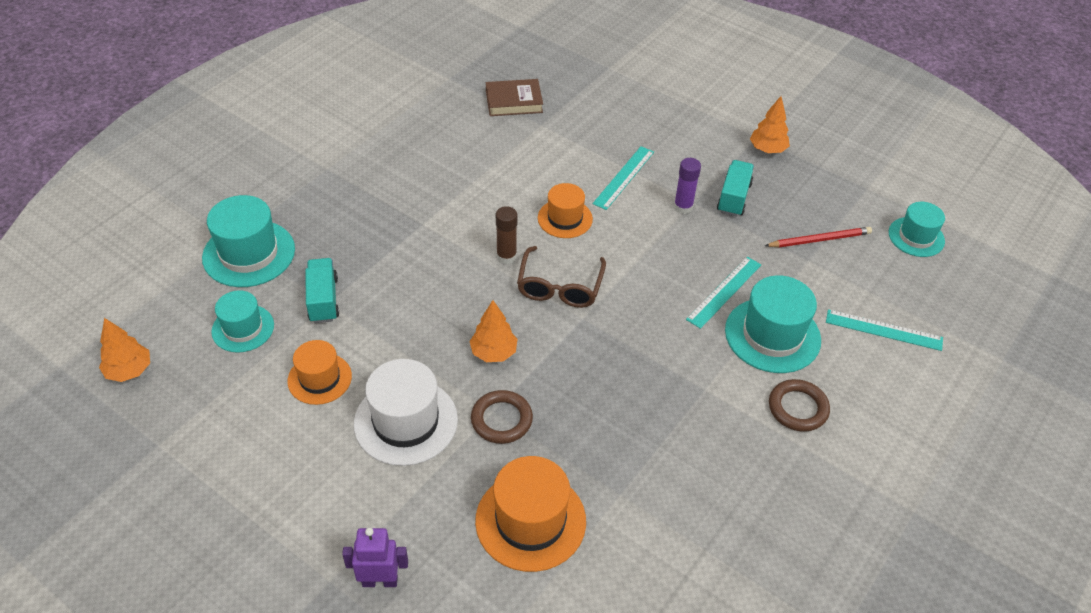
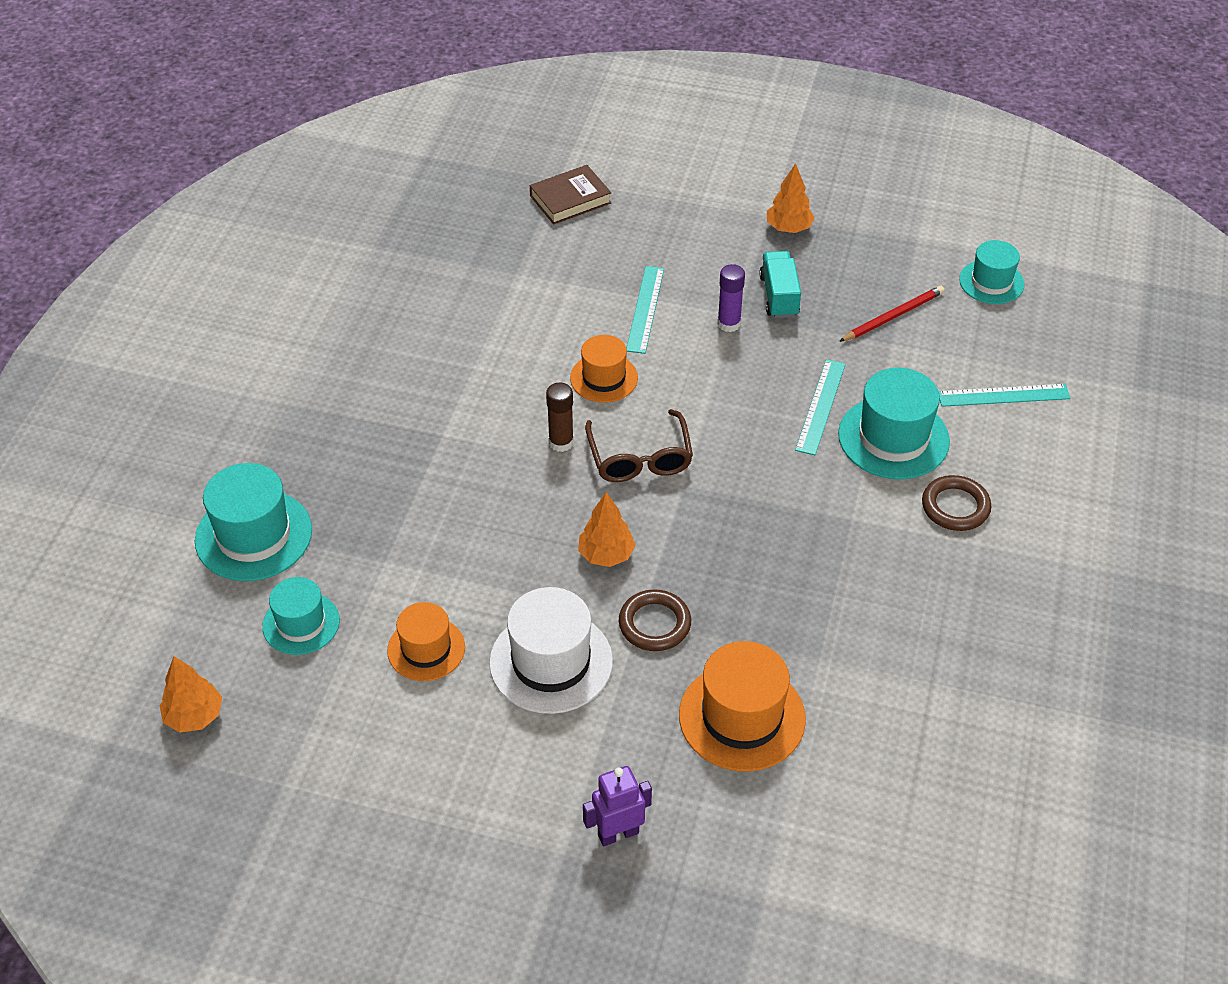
camera: 20 degrees left, 0 degrees up
turquoise truck [305,258,339,323] -> none
brown book [486,79,543,116] -> brown book moved to [530,165,611,224]

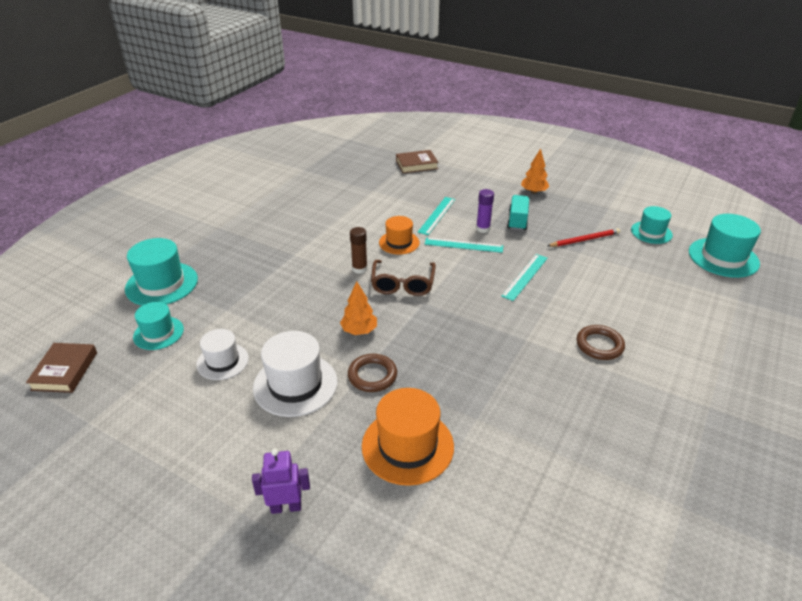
camera: 15 degrees right, 10 degrees down
orange tree [159,656,222,732] -> brown book [26,343,97,393]
orange hat [387,602,465,681] -> white hat [196,329,249,380]
turquoise hat [838,368,950,479] -> turquoise hat moved to [689,214,761,278]
turquoise ruler [939,384,1071,407] -> turquoise ruler moved to [425,237,503,253]

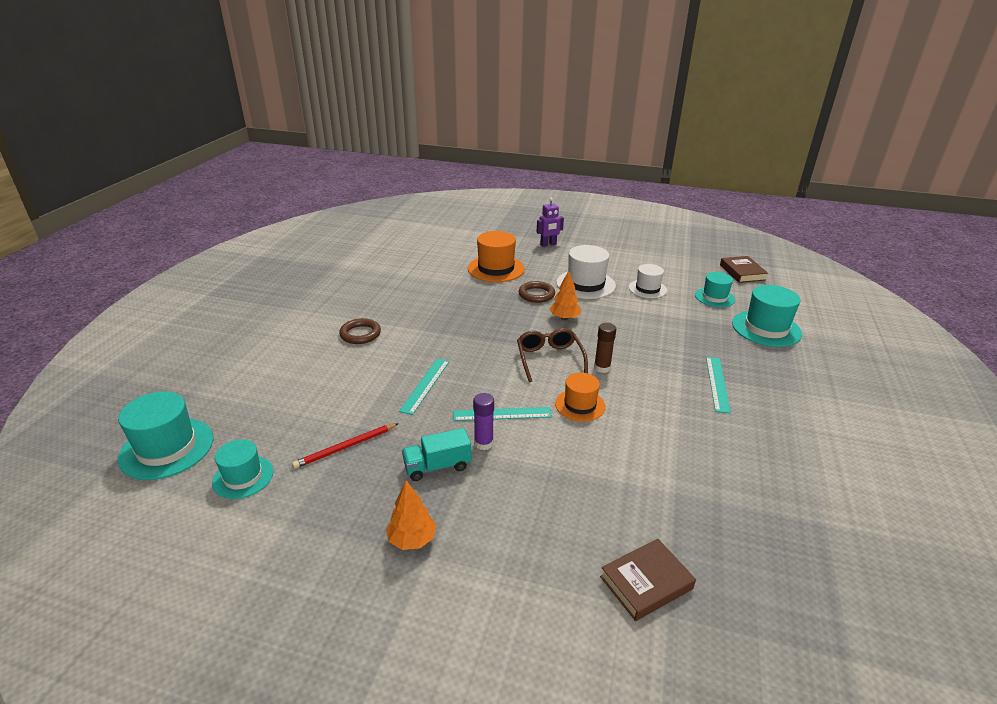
camera: 165 degrees right, 5 degrees down
turquoise ruler [418,197,455,235] -> turquoise ruler moved to [706,357,731,413]
turquoise truck [507,195,529,231] -> turquoise truck turned 75 degrees clockwise [402,428,471,481]

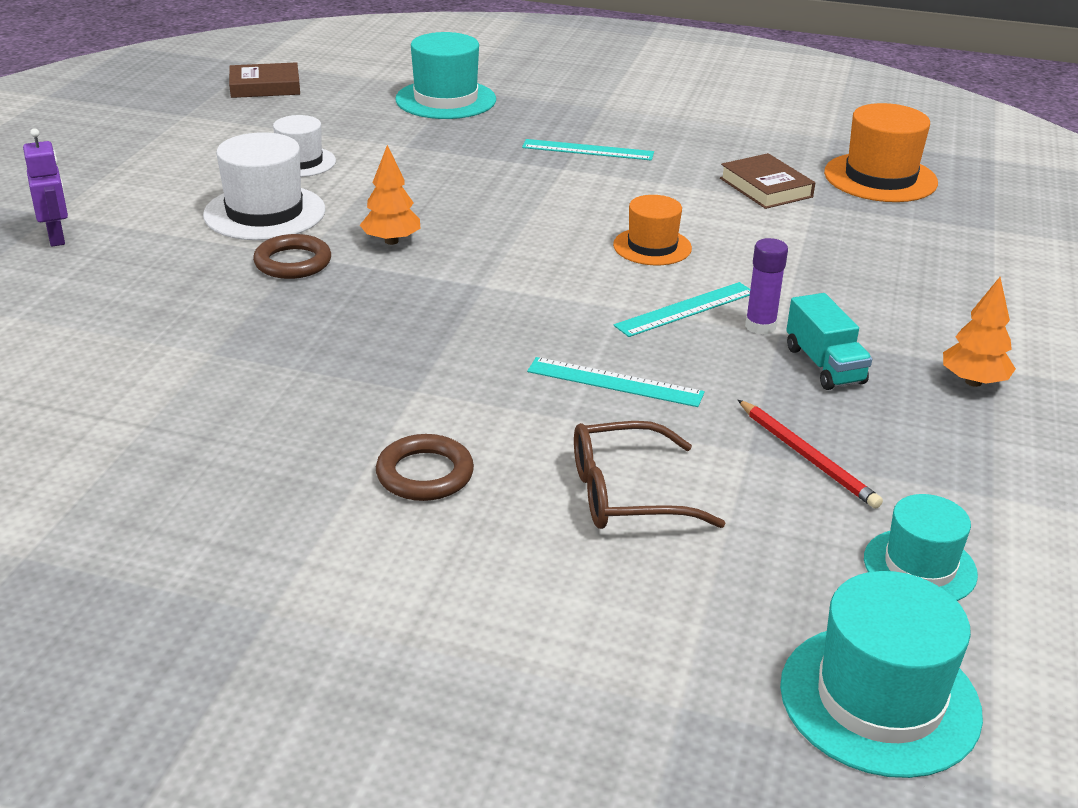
camera: 90 degrees left, 0 degrees up
turquoise ruler [453,407,552,421] -> turquoise ruler turned 60 degrees clockwise [614,282,750,337]
orange hat [468,231,525,282] -> orange hat moved to [824,103,938,202]
brown glasses [517,328,588,382] -> brown glasses moved to [574,421,725,529]
brown glue stick [594,323,616,373] -> none
brown book [600,539,696,621] -> brown book moved to [720,153,815,209]
turquoise hat [695,272,735,307] -> none

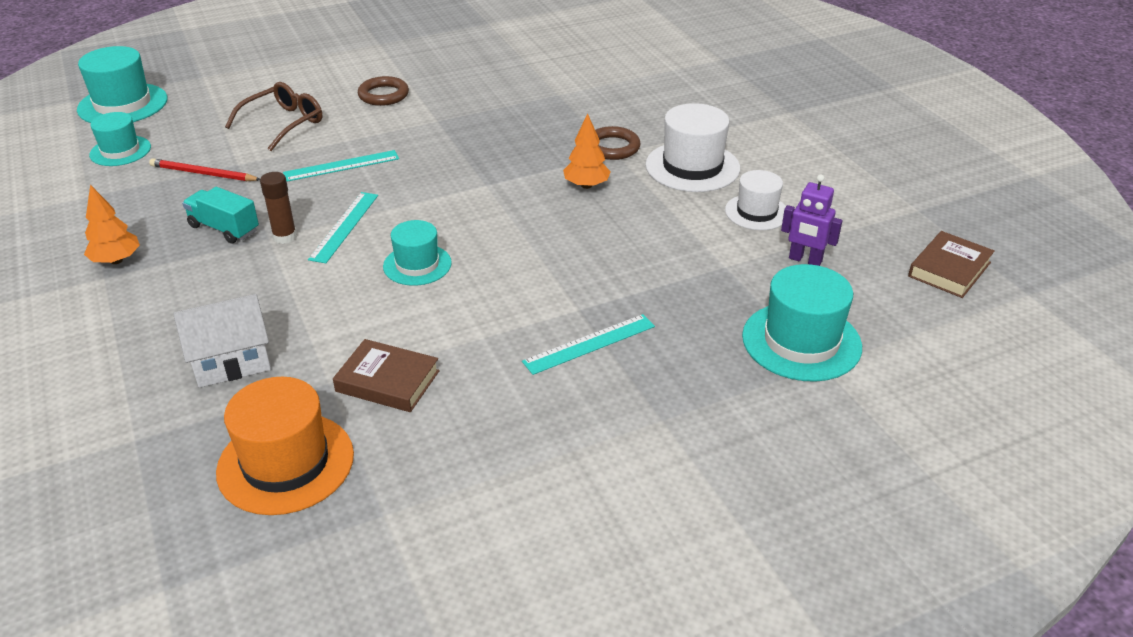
camera: 140 degrees right, 5 degrees up
purple robot [23,128,68,247] -> purple robot moved to [781,174,842,266]
orange hat [613,195,692,265] -> turquoise hat [383,220,452,286]
purple glue stick [745,238,788,334] -> brown glue stick [260,172,297,244]
none -> white house [173,294,271,388]

